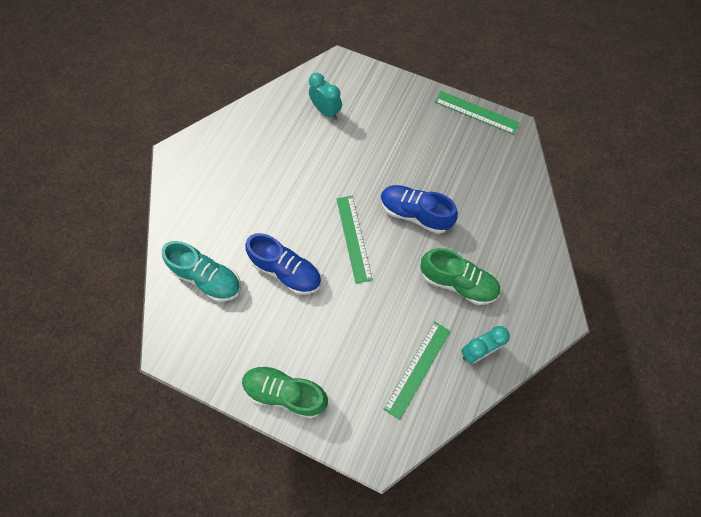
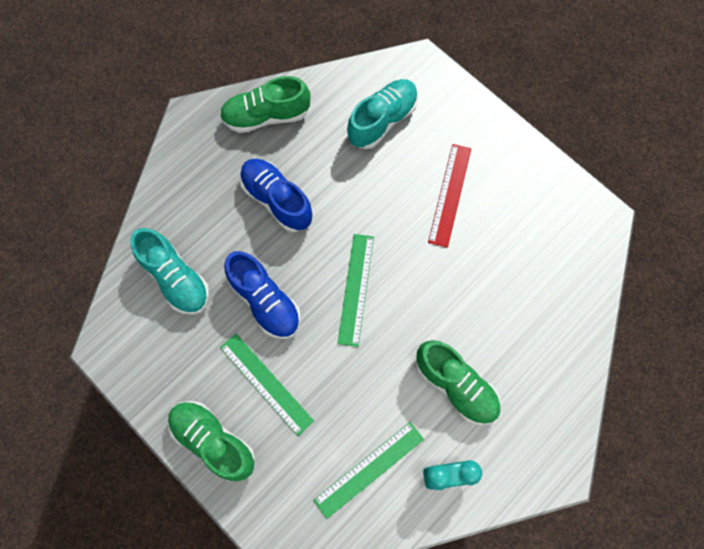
camera: 20 degrees right, 5 degrees up
turquoise clock [309,73,342,120] -> turquoise shoe [347,79,418,149]
blue shoe [380,185,458,234] -> blue shoe moved to [240,159,313,232]
green ruler [435,91,520,135] -> green ruler moved to [220,334,314,436]
none -> green shoe [220,76,310,133]
none -> red ruler [428,144,471,248]

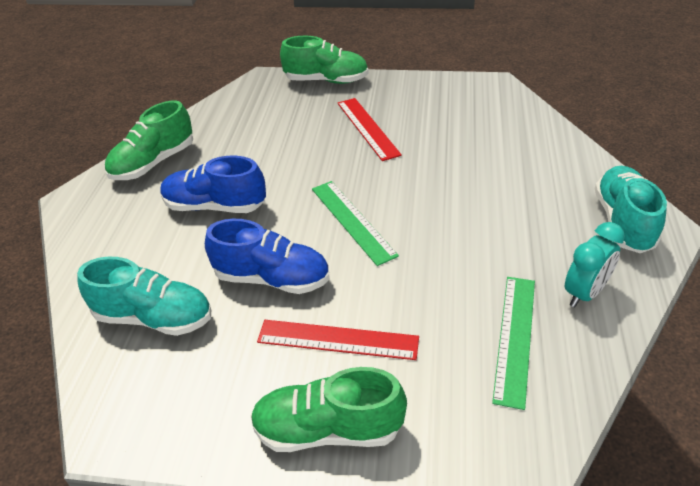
camera: 35 degrees left, 30 degrees down
green ruler [220,334,314,436] -> red ruler [257,320,419,360]
turquoise shoe [347,79,418,149] -> turquoise shoe moved to [595,166,667,253]
green shoe [416,340,501,425] -> green shoe moved to [280,36,369,84]

